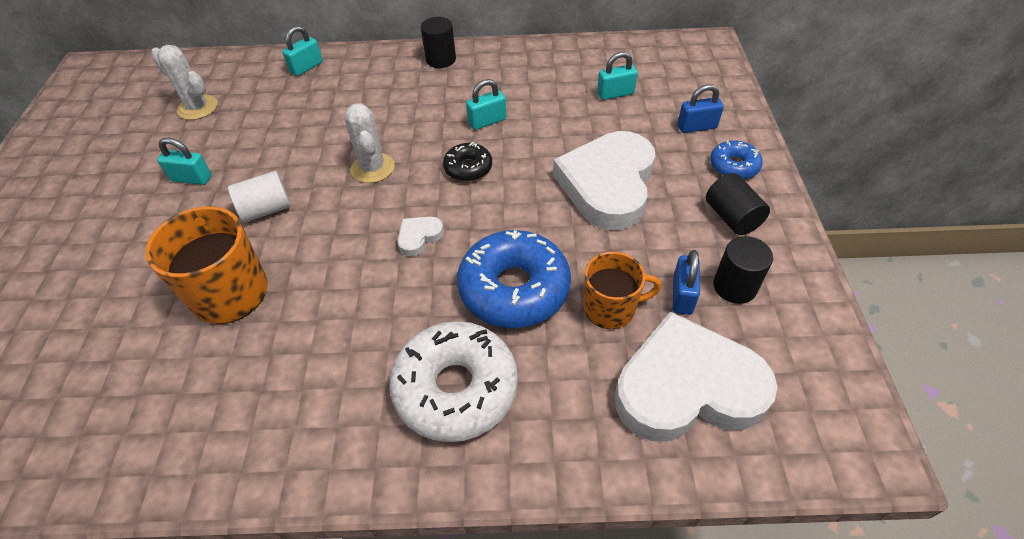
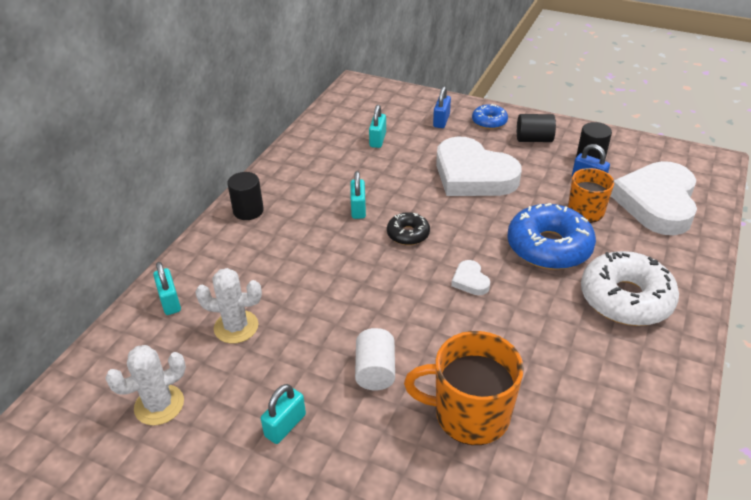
camera: 65 degrees left, 10 degrees down
white cactus [344,103,395,183] -> white cactus moved to [195,268,262,344]

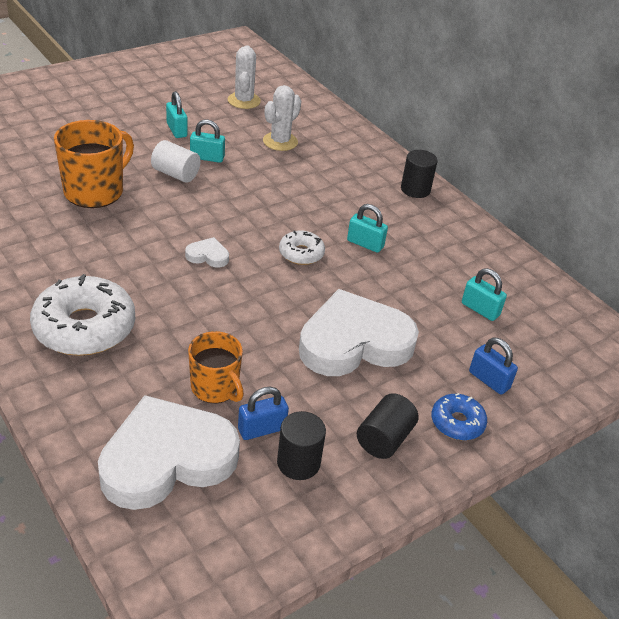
camera: 115 degrees right, 0 degrees up
turquoise padlock [153,262,181,315] -> turquoise padlock moved to [190,119,225,163]
black donut [387,212,430,245] -> white donut [279,230,325,265]
blue donut [507,203,596,270] -> none
white heart [611,161,697,235] -> white heart turned 75 degrees counterclockwise [98,395,240,510]

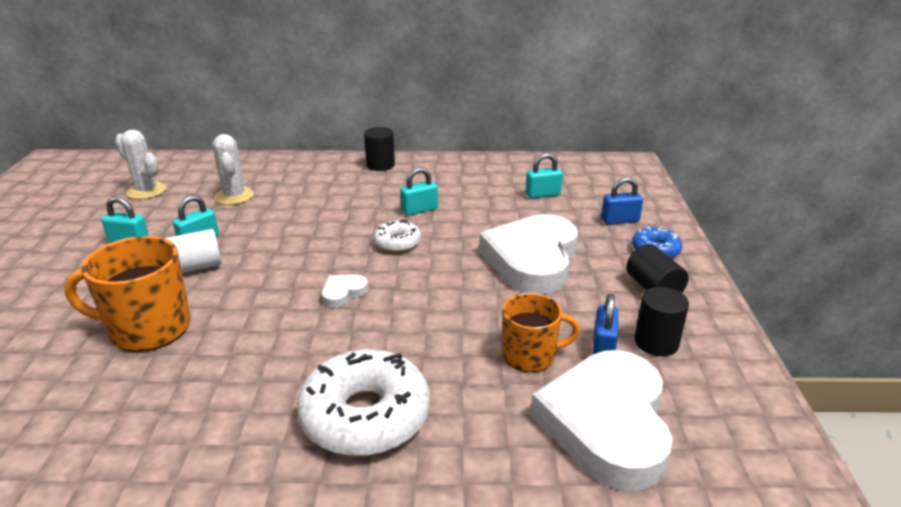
camera: 50 degrees left, 10 degrees down
orange mug [54,120,134,208] -> orange mug turned 75 degrees counterclockwise [64,236,191,352]

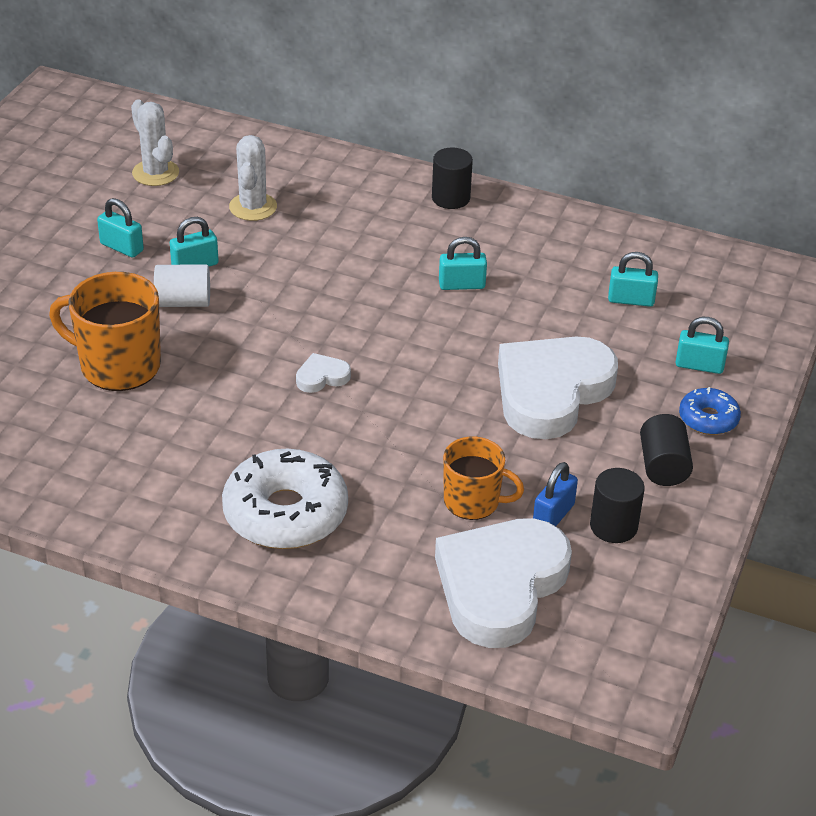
camera: 20 degrees right, 10 degrees up
white donut [374,219,421,252] -> none
blue padlock [601,177,643,224] -> turquoise padlock [675,317,729,374]

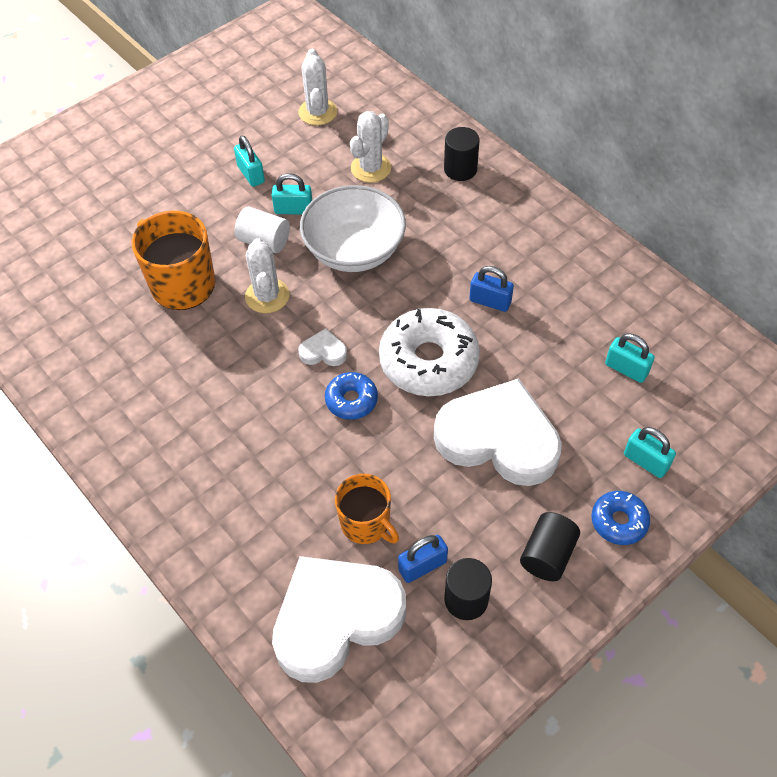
camera: 30 degrees right, 15 degrees up
white donut [222,449,348,549] -> white donut moved to [379,308,480,396]
black cylinder [432,147,473,209] -> black cylinder moved to [444,127,480,181]
turquoise padlock [439,237,487,290] -> blue padlock [469,266,514,312]
white heart [498,337,618,439] -> white heart turned 45 degrees clockwise [434,378,562,486]
none -> white cactus [245,238,289,313]
none -> white bowl [300,185,406,272]
none -> blue donut [325,372,378,420]

